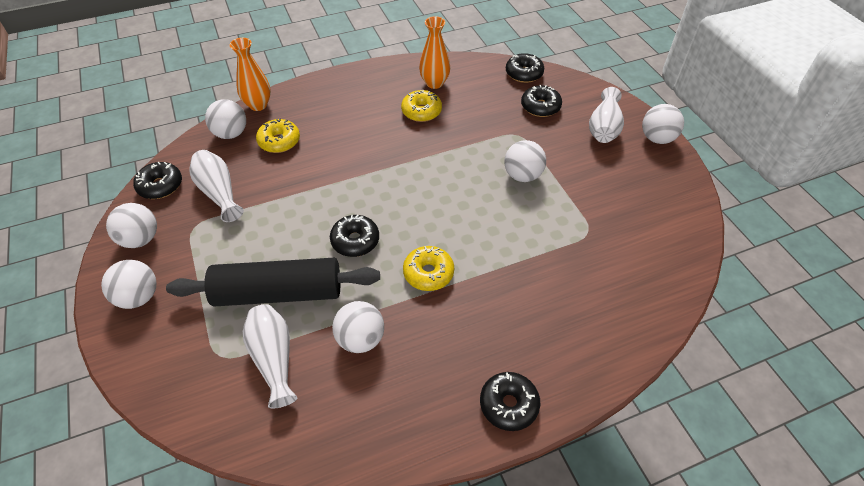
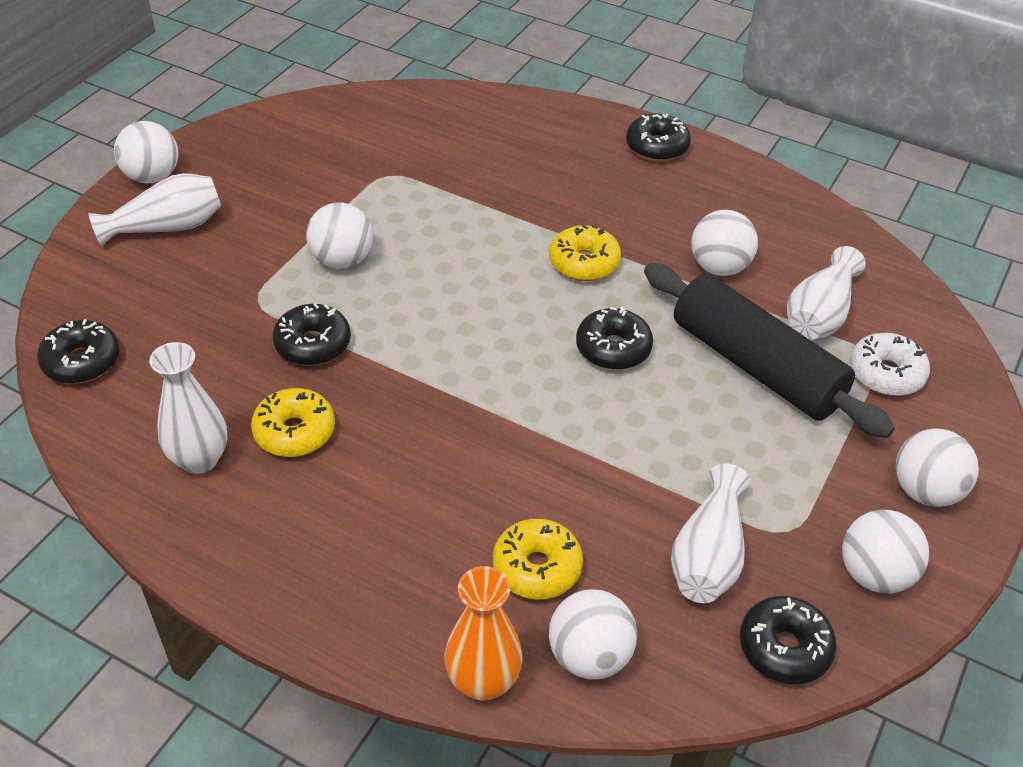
camera: 130 degrees left, 5 degrees down
orange vase [419,16,450,89] -> white vase [149,342,227,474]
black donut [521,85,562,117] -> black donut moved to [272,303,351,366]
none -> white donut [850,333,930,396]

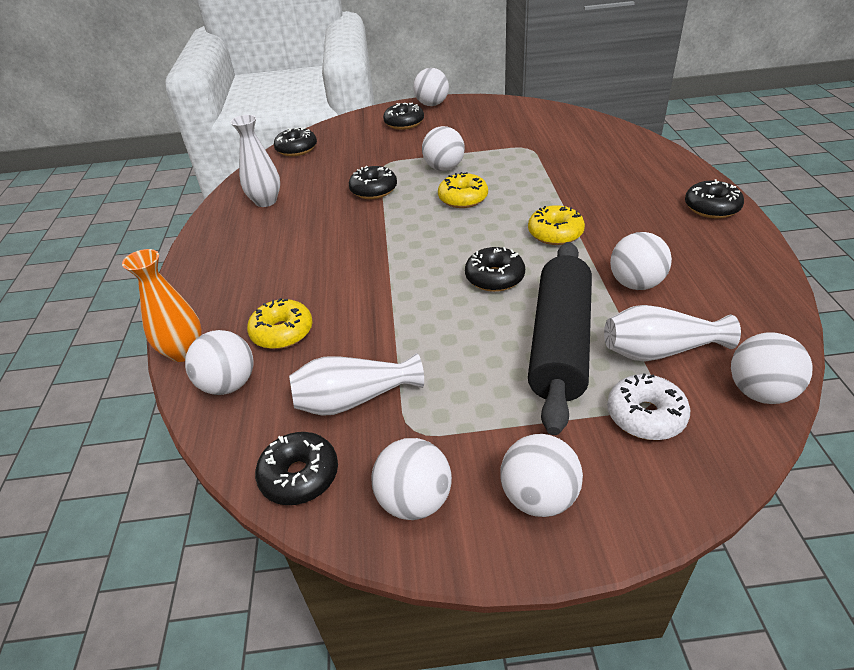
camera: 60 degrees right, 5 degrees down
white vase [89,173,222,246] -> black donut [383,103,424,130]
yellow donut [251,388,335,457] -> yellow donut moved to [438,172,488,208]
none -> white ball [731,332,813,404]

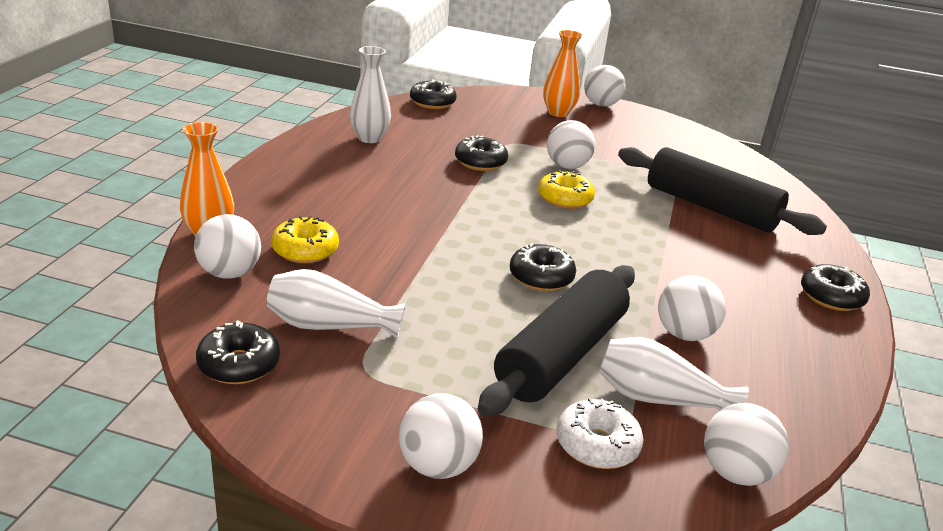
camera: 15 degrees right, 10 degrees down
white ball [371,438,452,520] -> none
black donut [383,103,424,130] -> orange vase [543,30,582,117]
yellow donut [528,205,585,245] -> none
none -> black rolling pin [618,147,827,235]

